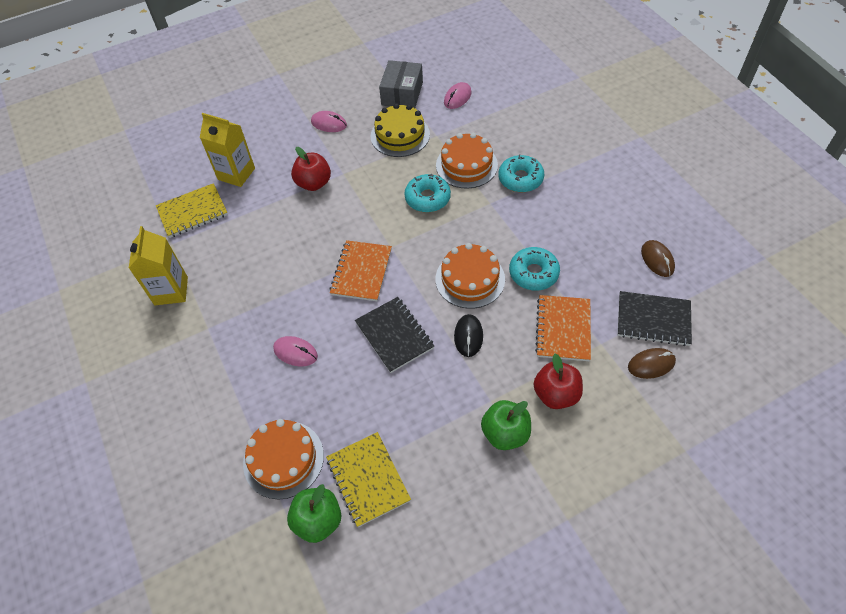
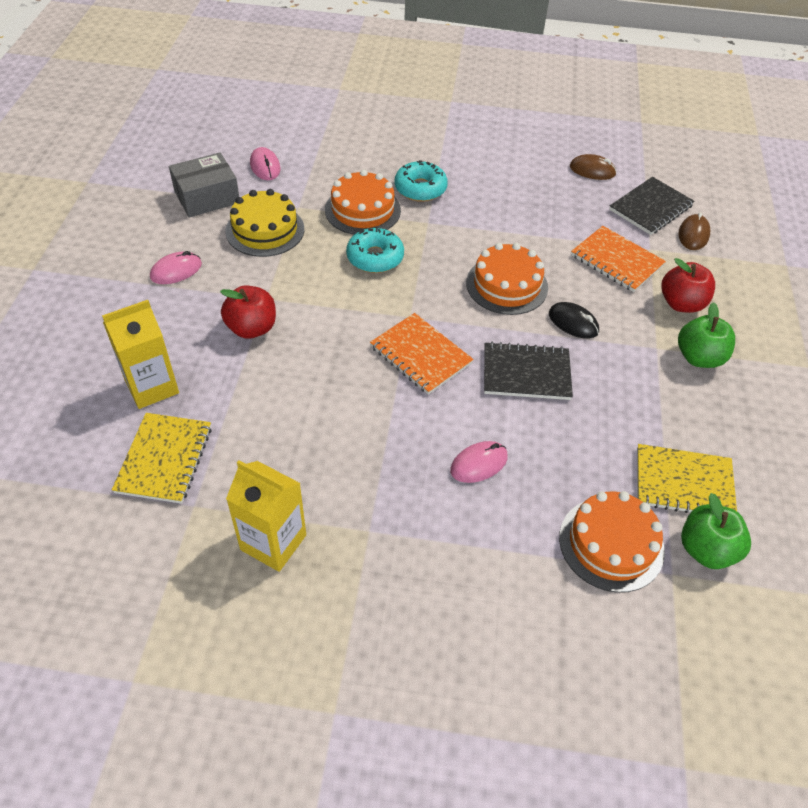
camera: 60 degrees left, 5 degrees down
grey box [379,60,423,108] -> grey box turned 75 degrees counterclockwise [169,152,239,218]
turquoise donut [509,247,560,291] -> none

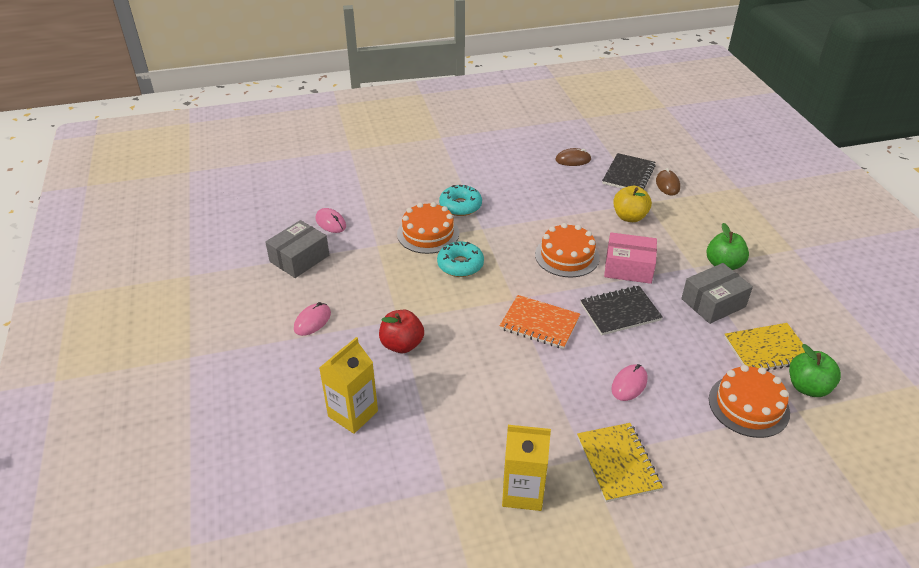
camera: 20 degrees left, 10 degrees down
yellow notebook [112,413,212,504] -> yellow notebook moved to [577,423,663,502]
yellow cake [225,189,304,257] -> none
black mouse [549,302,599,339] -> pink box [604,232,657,284]
orange notebook [571,226,666,292] -> yellow apple [613,186,652,222]
red apple [661,258,715,313] -> none
none -> grey box [681,263,753,324]

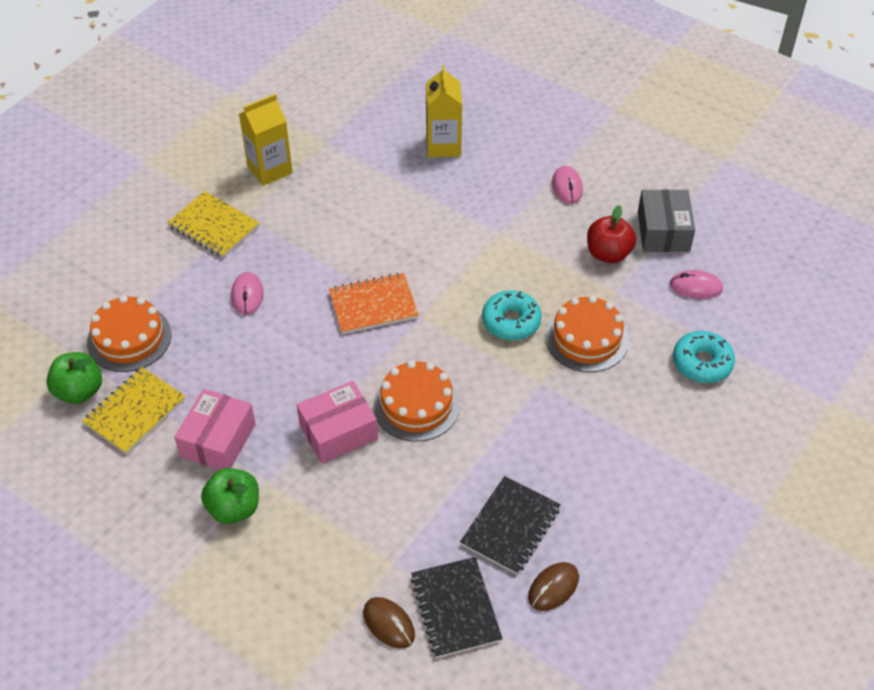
camera: 140 degrees right, 10 degrees up
red apple [379,310,424,353] -> red apple moved to [587,205,636,263]
turquoise donut [439,185,482,216] -> turquoise donut moved to [673,331,735,383]
black notebook [580,286,663,335] -> black notebook moved to [460,476,561,575]
yellow apple [613,186,652,222] -> none
grey box [681,263,753,324] -> pink box [174,389,256,470]

